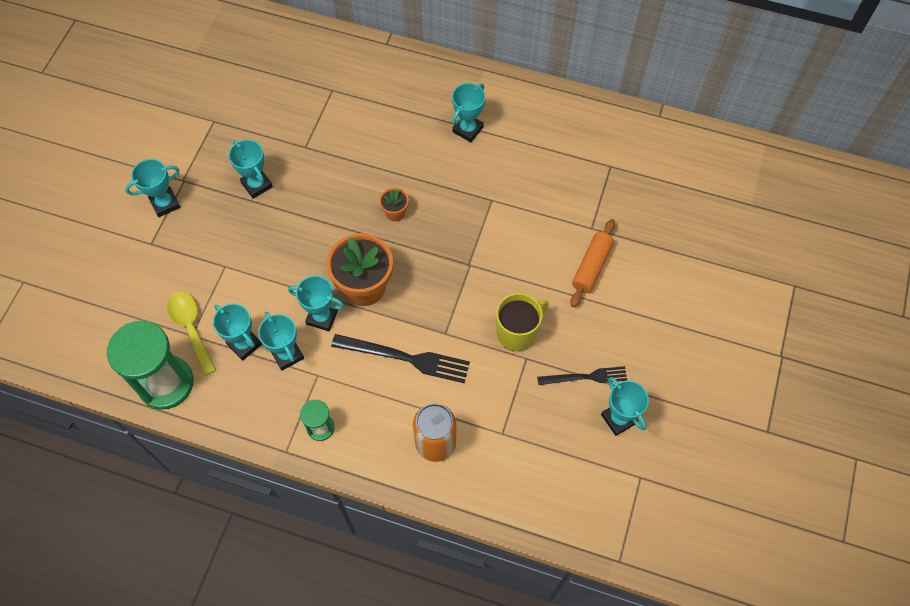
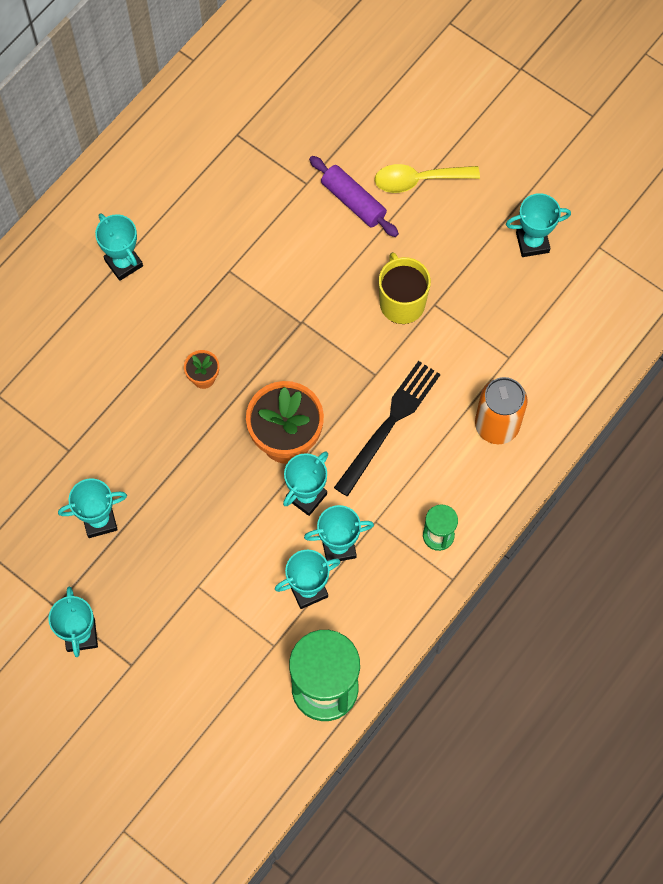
camera: 70 degrees left, 5 degrees up
yellow spoon [167,292,216,376] -> yellow spoon moved to [375,164,480,193]
black fork [537,366,627,385] -> none
orange rolling pin [571,219,615,307] -> purple rolling pin [309,156,399,237]

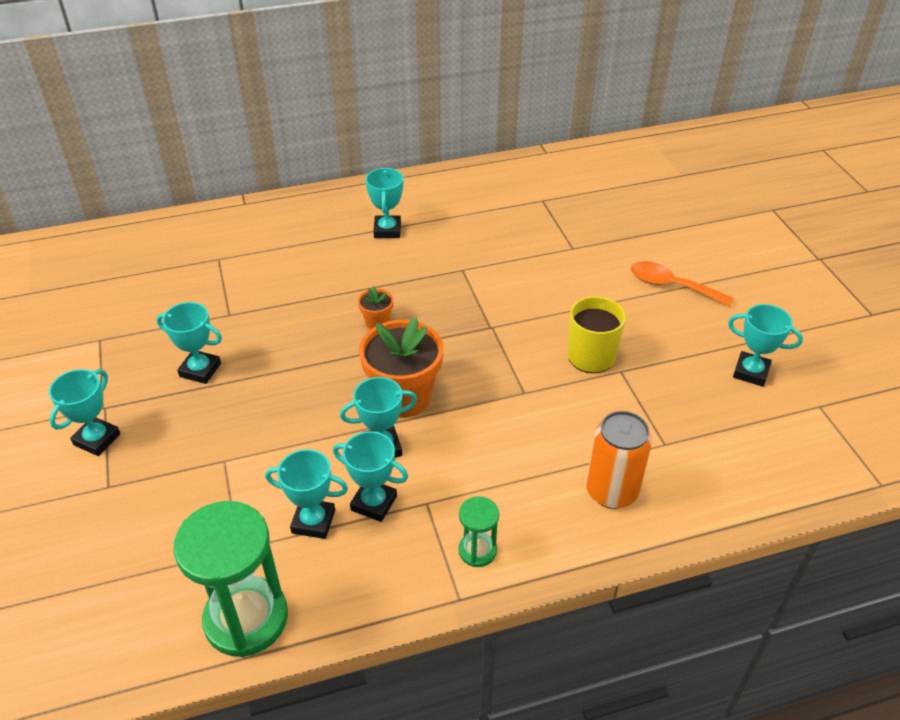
camera: 35 degrees right, 25 degrees down
purple rolling pin [309,156,399,237] -> none
black fork [334,361,440,497] -> none
yellow spoon [375,164,480,193] -> orange spoon [631,261,734,307]

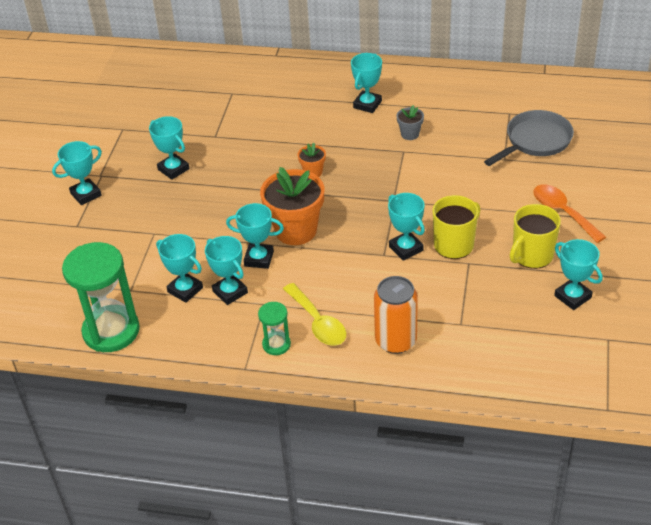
camera: 30 degrees right, 0 degrees up
none -> yellow spoon [283,283,346,345]
none -> turquoise trophy [388,193,425,261]
none -> grey flower pot [396,105,424,140]
none -> grey pan [484,110,574,166]
none -> yellow mug [510,204,561,269]

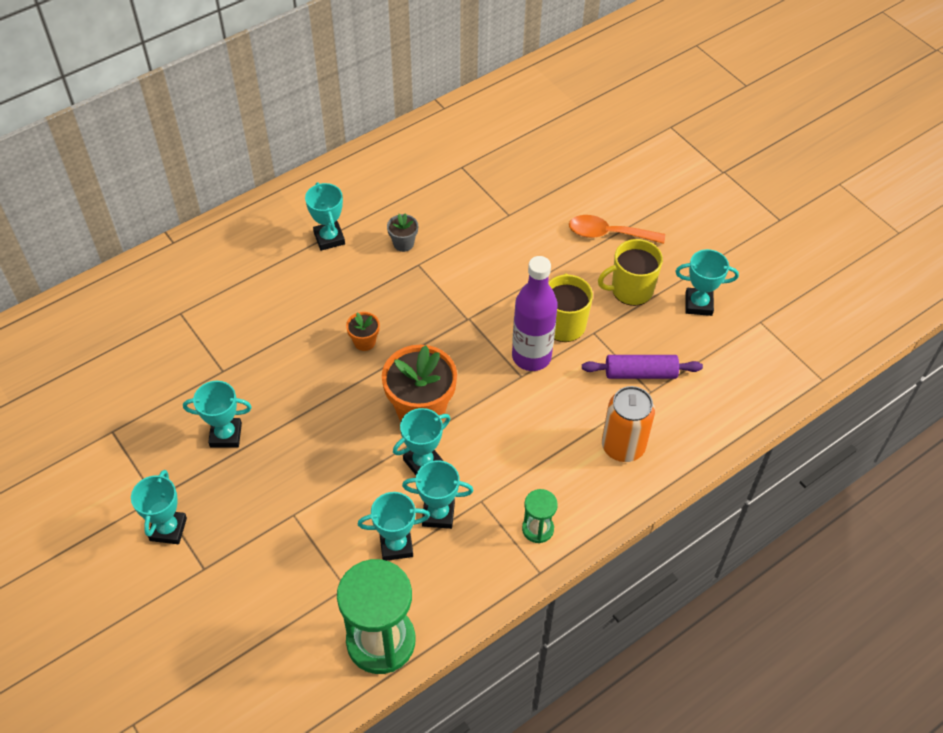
camera: 50 degrees left, 10 degrees up
yellow spoon [283,283,346,345] -> none
turquoise trophy [388,193,425,261] -> purple bottle [512,256,558,371]
grey pan [484,110,574,166] -> none
yellow mug [510,204,561,269] -> yellow mug turned 75 degrees clockwise [598,239,663,306]
none -> purple rolling pin [582,355,703,379]

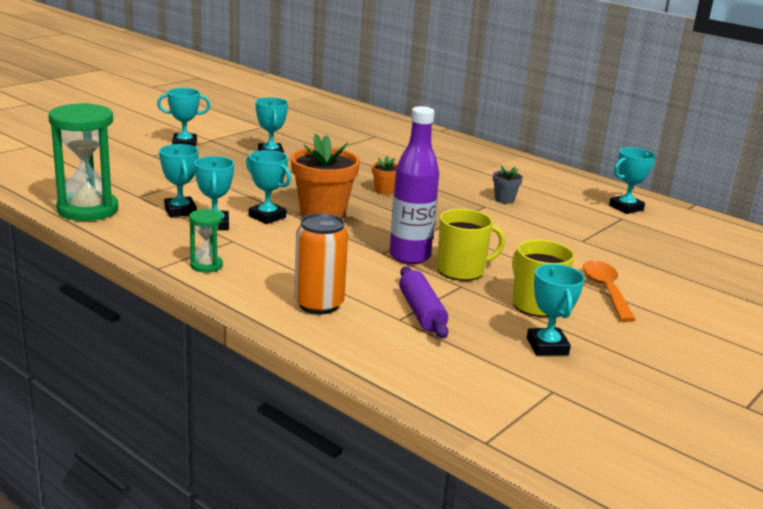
camera: 75 degrees right, 30 degrees down
turquoise trophy [305,182,345,251] -> turquoise trophy moved to [609,147,655,214]

